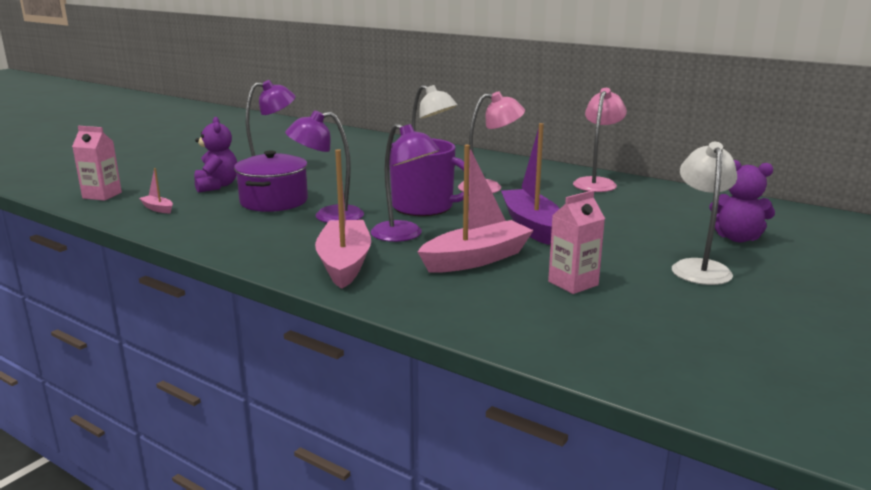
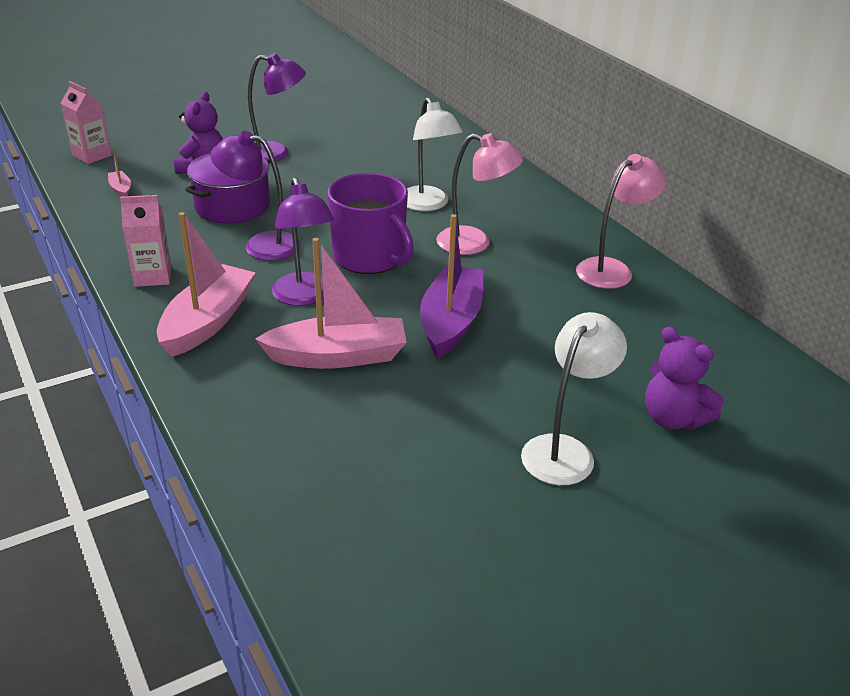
camera: 25 degrees right, 15 degrees up
pink carton [548,190,605,294] -> pink carton moved to [120,195,172,287]

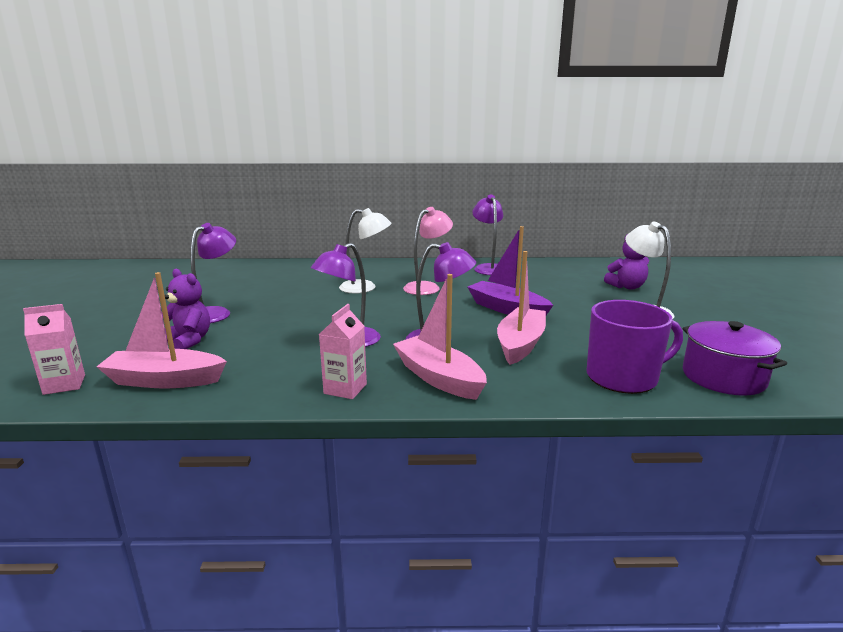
camera: 60 degrees left, 15 degrees down
pink boat [108,149,131,197] -> pink boat [96,272,227,389], size x2.31
purple pot [185,153,270,224] -> purple pot moved to [682,321,787,396]
purple mug [327,173,414,274] -> purple mug moved to [586,300,683,394]
pink lamp [576,154,667,289] -> purple lamp [472,195,503,275]

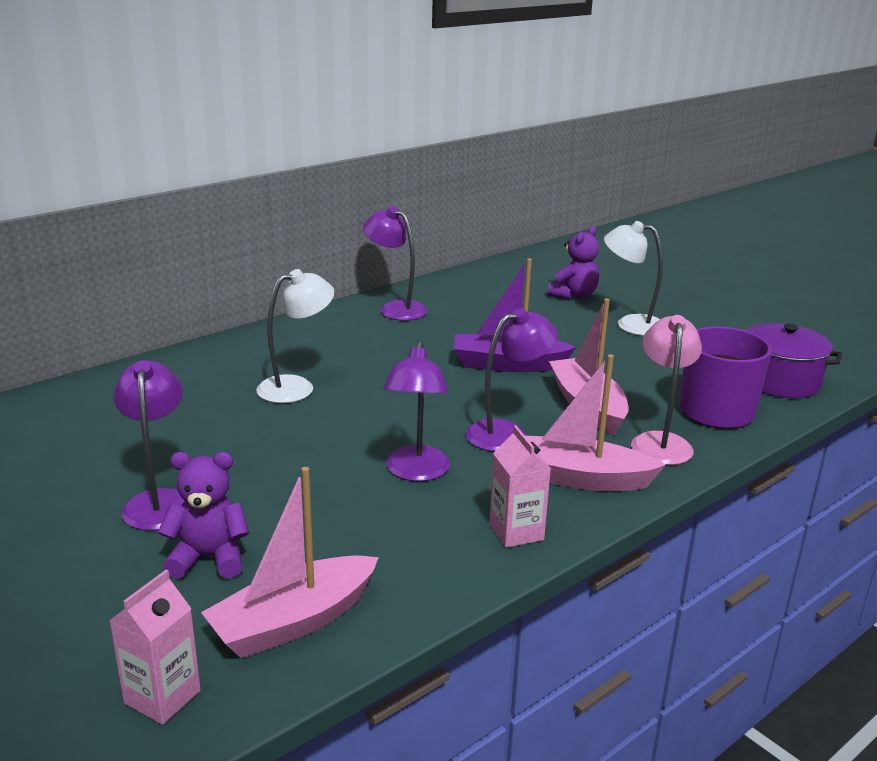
camera: 40 degrees left, 5 degrees up
pink lamp [403,207,453,295] -> pink lamp moved to [631,315,702,465]

